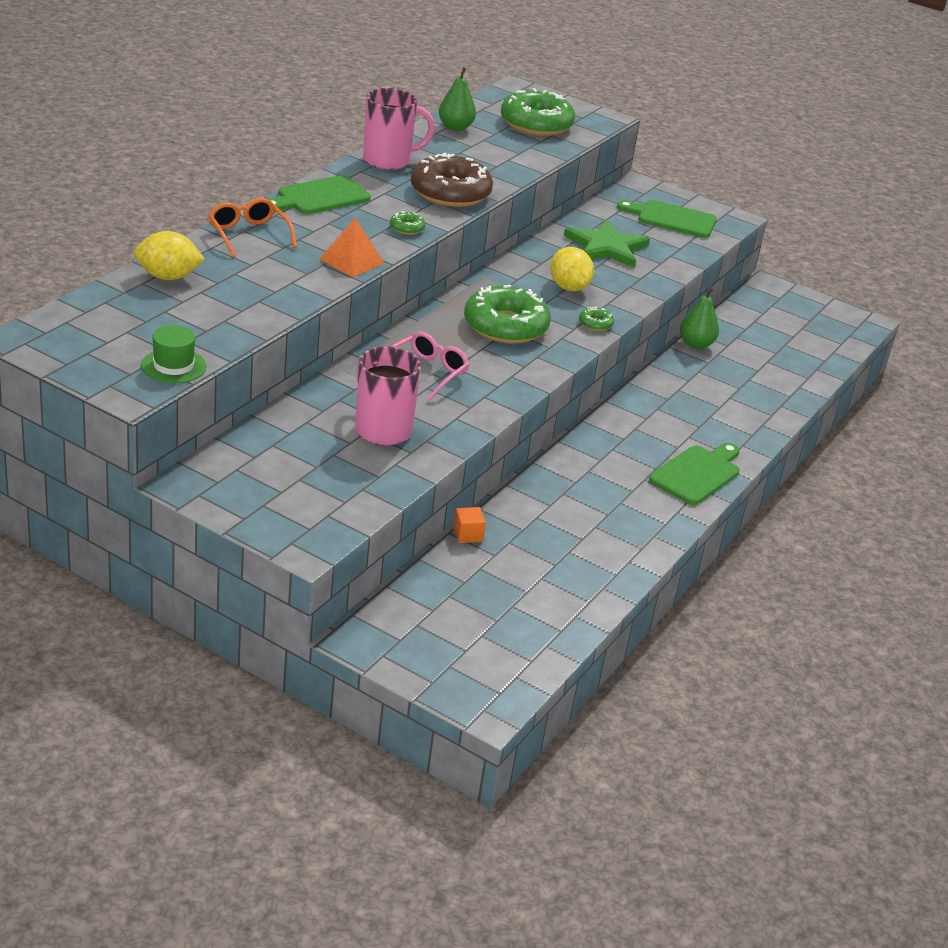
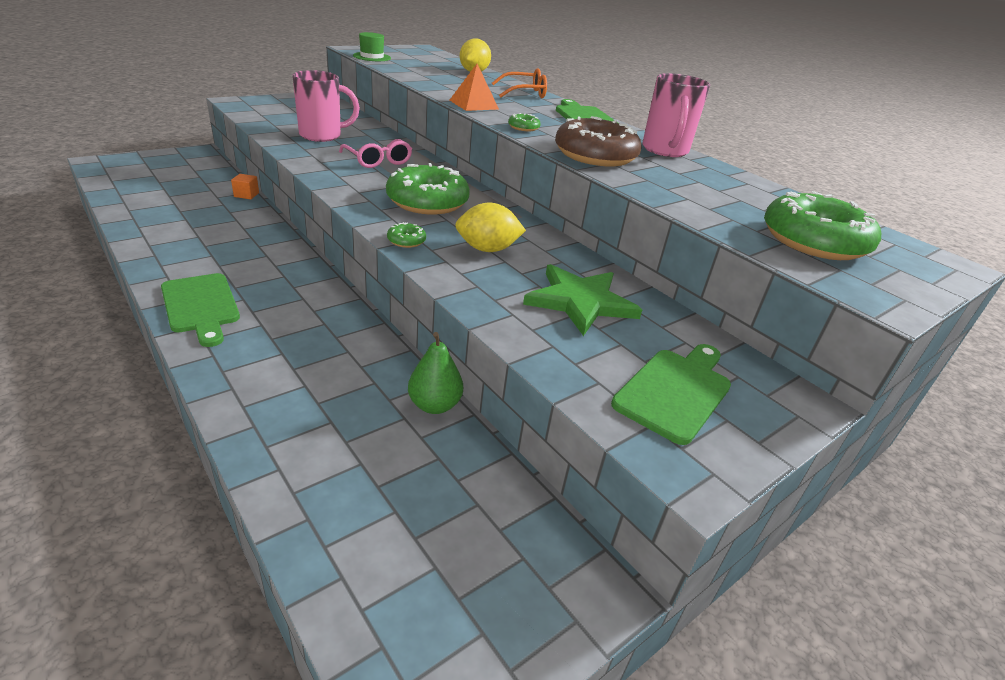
camera: 110 degrees right, 0 degrees up
green pear [439,67,476,131] -> none

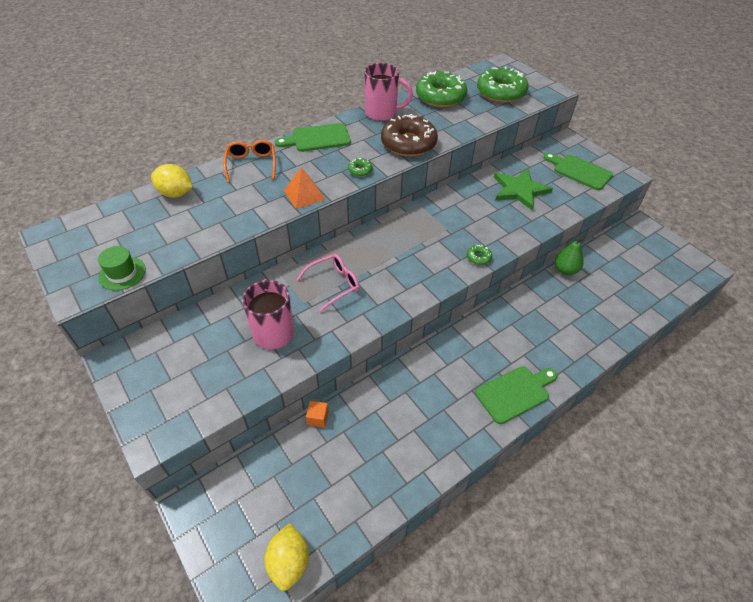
camera: 85 degrees left, 15 degrees up
green donut [386,163,470,214] -> green donut moved to [416,71,467,108]
yellow lemon [455,203,526,252] -> yellow lemon moved to [264,523,309,591]

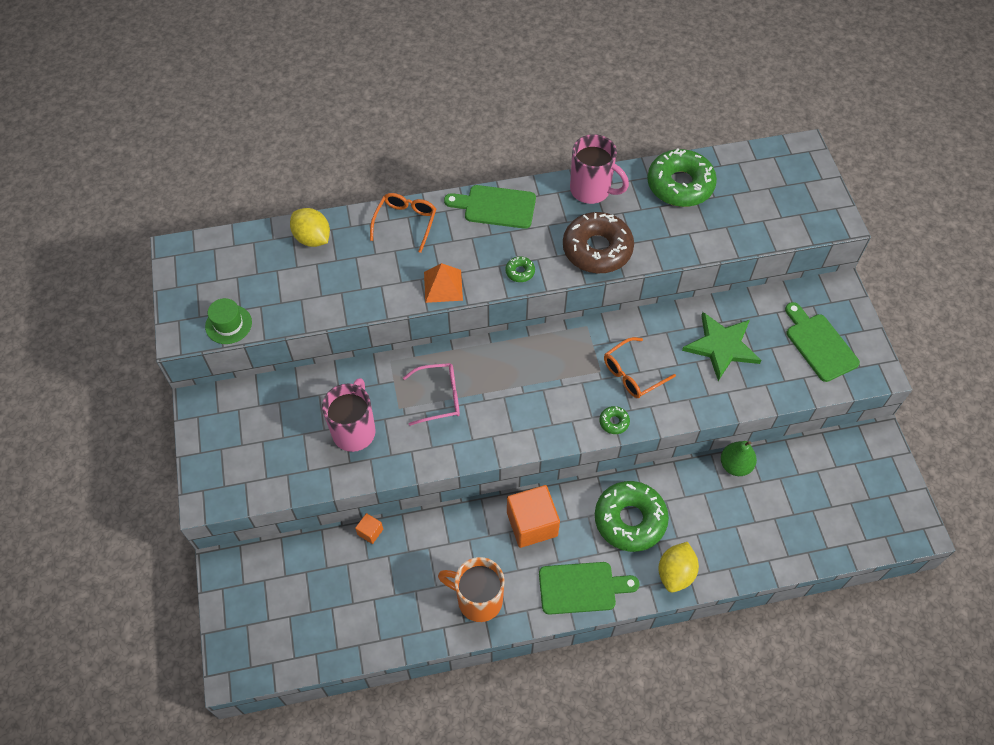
camera: 25 degrees right, 10 degrees up
yellow lemon [264,523,309,591] -> yellow lemon moved to [659,542,699,592]
green donut [477,66,528,103] -> green donut moved to [595,481,669,552]
none -> orange mug [438,557,505,622]
none -> orange cube [507,485,560,548]
none -> orange glasses [604,337,676,398]

